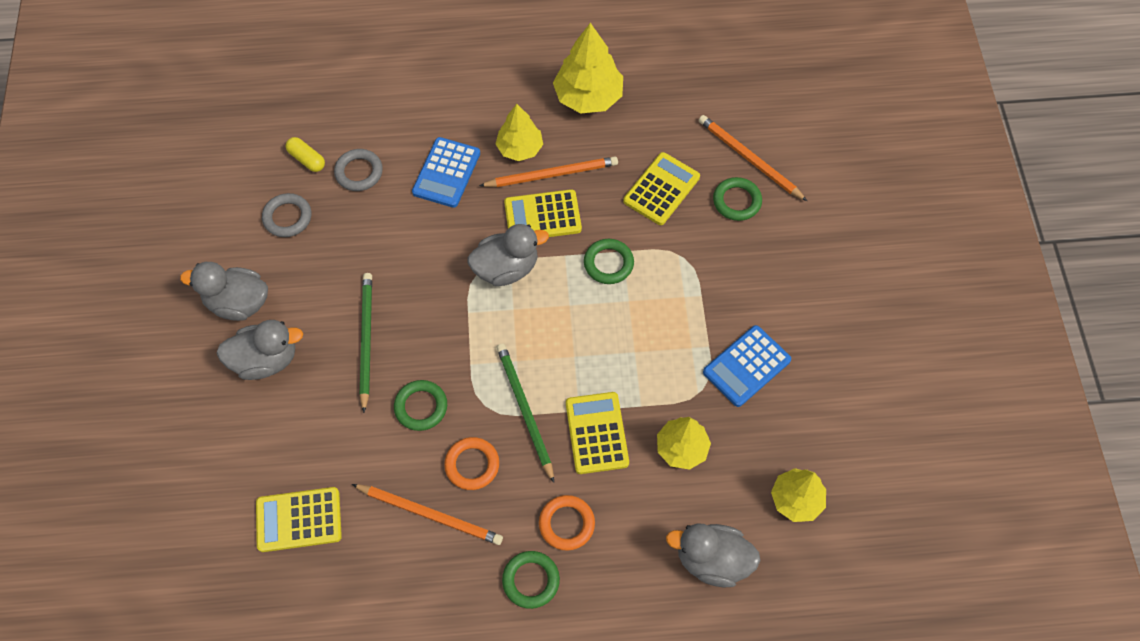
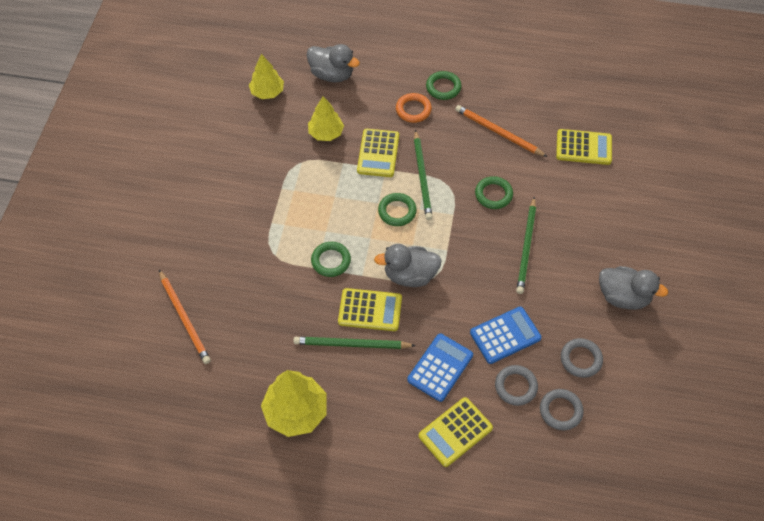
camera: 165 degrees left, 5 degrees down
grey duck [216,320,303,380] -> none
yellow capsule [286,137,325,172] -> grey ring [540,389,584,430]
orange ring [444,437,499,490] -> none
orange pencil [479,156,618,187] -> green pencil [293,337,416,349]
yellow tree [496,104,543,161] -> none
yellow calculator [623,152,700,225] -> yellow calculator moved to [419,397,493,467]
blue calculator [703,325,791,407] -> blue calculator moved to [470,307,541,364]
green ring [713,177,762,221] -> green ring moved to [378,193,417,226]

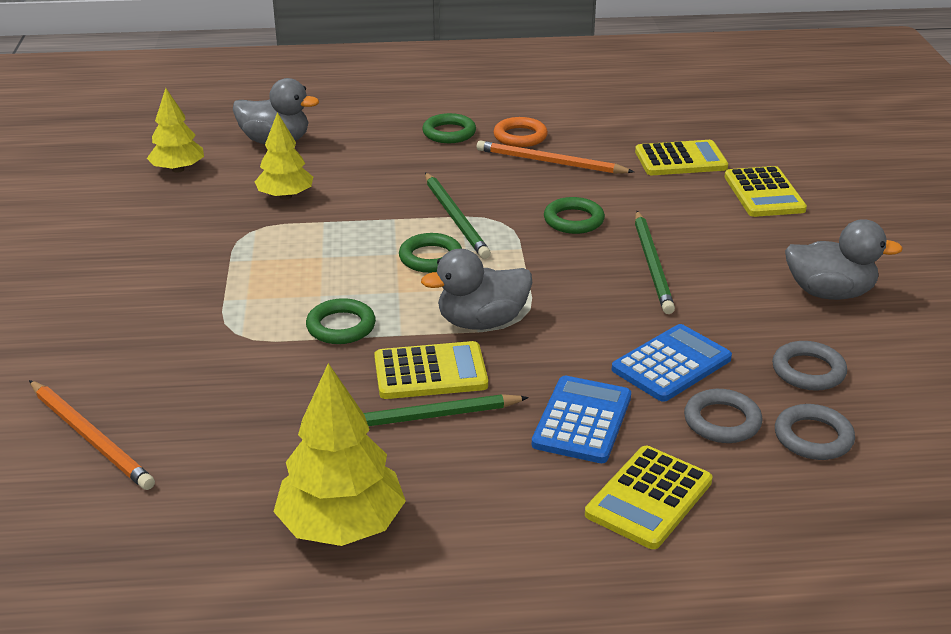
camera: 15 degrees left, 25 degrees down
yellow calculator [357,129,399,177] -> yellow calculator moved to [724,166,807,217]
orange ring [396,93,432,123] -> orange ring moved to [494,117,548,147]

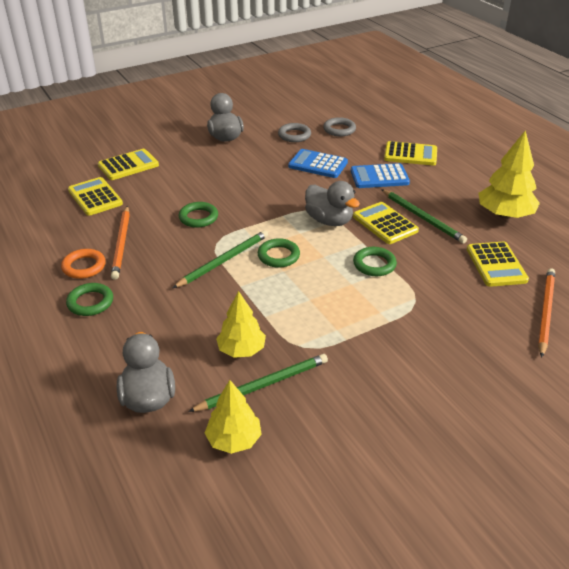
camera: 115 degrees left, 5 degrees up
green pencil [635,211,675,314] -> green pencil moved to [188,354,328,412]
grey ring [684,389,762,443] -> none
none -> yellow calculator [467,241,529,287]

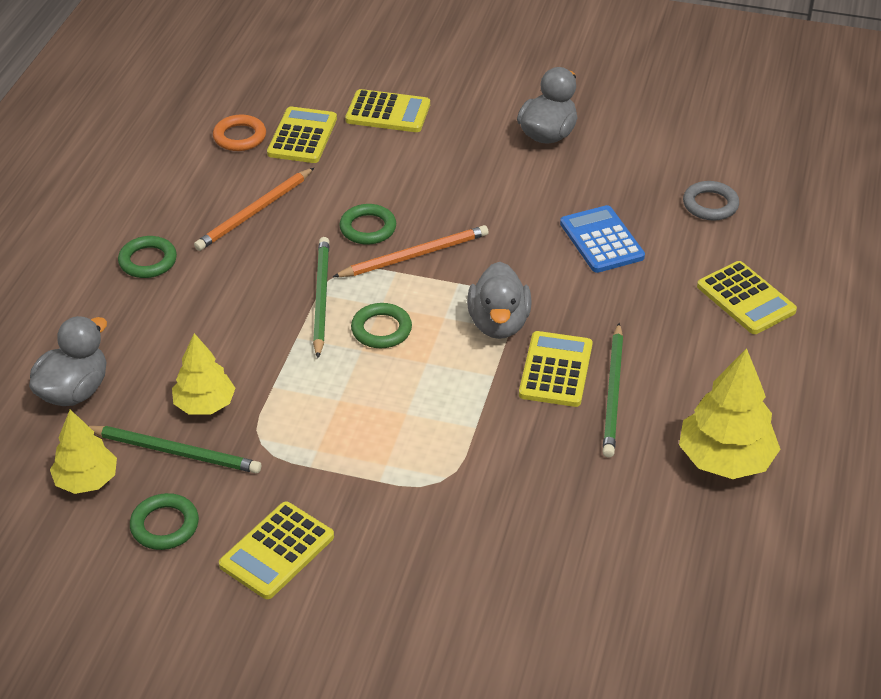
camera: 45 degrees right, 5 degrees up
orange ring [61,249,106,279] -> orange ring moved to [213,115,266,151]
green pencil [173,230,268,288] -> green pencil turned 90 degrees counterclockwise [313,237,329,358]
grey ring [278,123,311,142] -> none
blue calculator [351,163,410,188] -> none
green ring [353,247,397,276] -> green ring moved to [130,493,199,550]
yellow calculator [467,241,529,287] -> yellow calculator moved to [219,502,334,599]
orange pencil [538,268,555,358] -> orange pencil moved to [333,225,489,277]

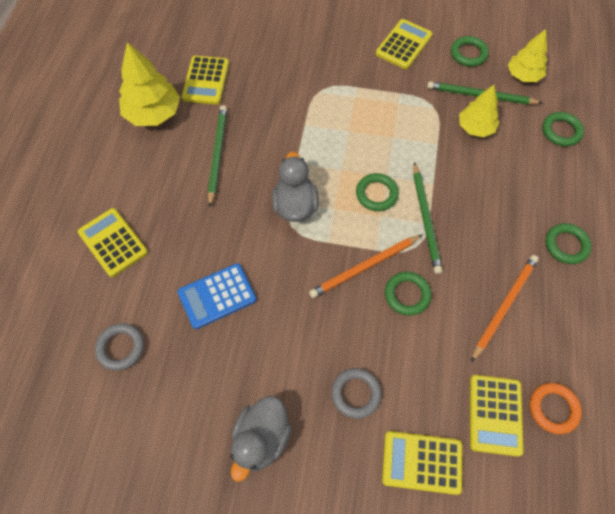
camera: 175 degrees right, 20 degrees up
grey duck [29,316,107,406] -> green ring [542,112,584,146]
yellow calculator [519,331,593,407] -> yellow calculator moved to [181,56,229,105]
blue calculator [560,205,645,273] -> blue calculator turned 90 degrees clockwise [178,263,257,329]
none -> grey ring [331,368,382,419]

